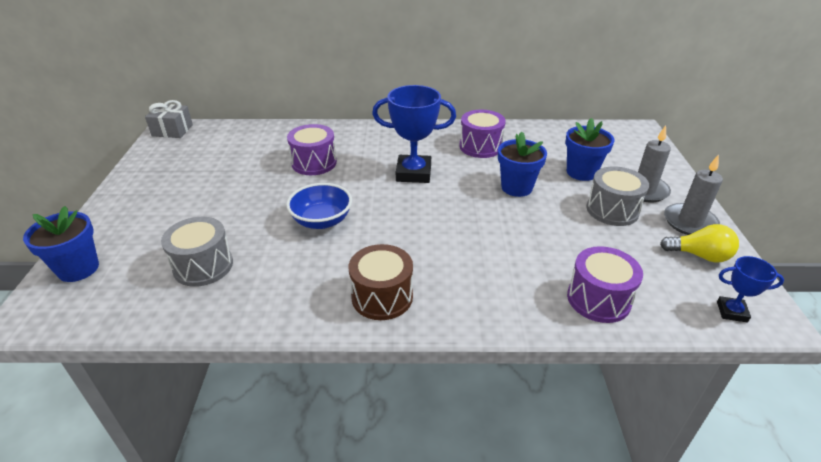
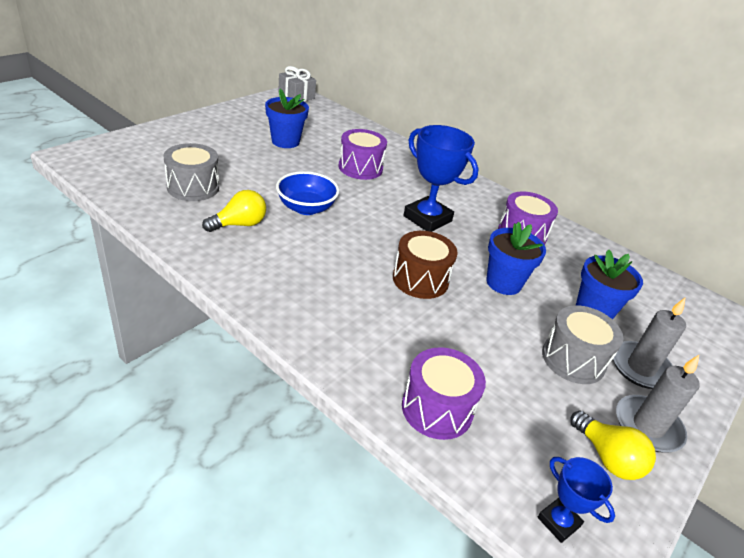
camera: 35 degrees right, 0 degrees up
blue flower pot [23,206,99,282] -> blue flower pot moved to [265,89,309,148]
brown drum [349,244,413,320] -> brown drum moved to [393,231,458,299]
none -> yellow light bulb [202,190,266,232]

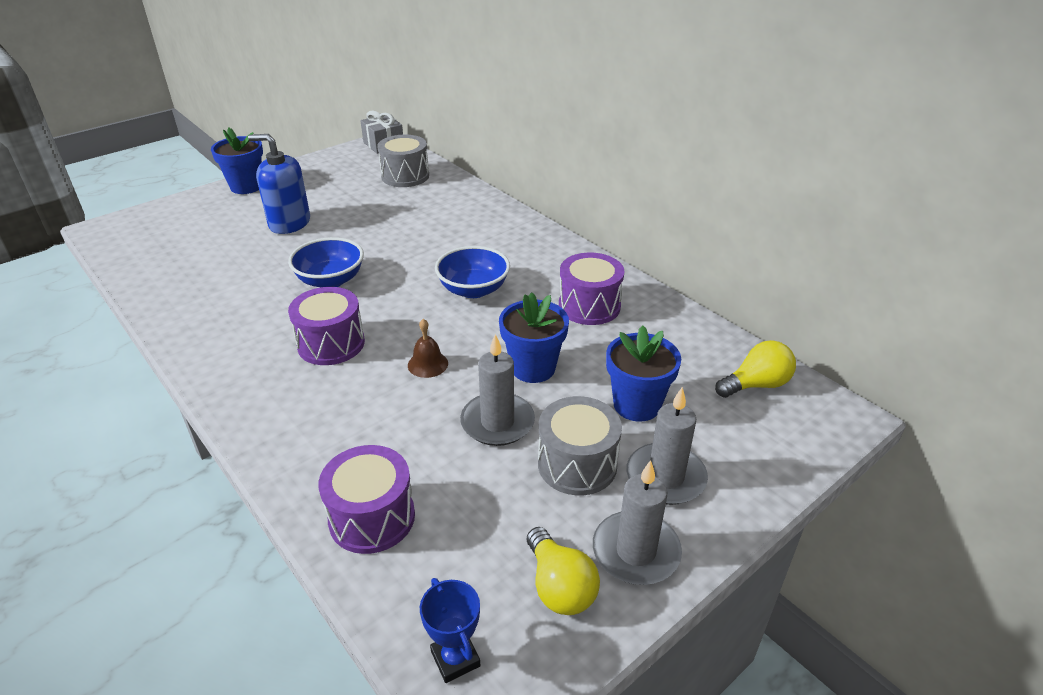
camera: 15 degrees right, 0 degrees up
grey drum [163,143,219,201] -> grey drum moved to [377,135,429,187]
yellow light bulb [202,190,266,232] -> yellow light bulb moved to [715,340,796,398]
blue flower pot [265,89,309,148] -> blue flower pot moved to [211,128,263,194]
purple drum [338,129,387,180] -> purple drum moved to [288,287,365,365]
brown drum [393,231,458,299] -> brown bell [408,319,448,378]
blue trophy [403,125,479,232] -> blue bowl [435,246,510,298]
none -> blue soap dispenser [248,134,310,234]
none -> grey candle [460,334,535,446]

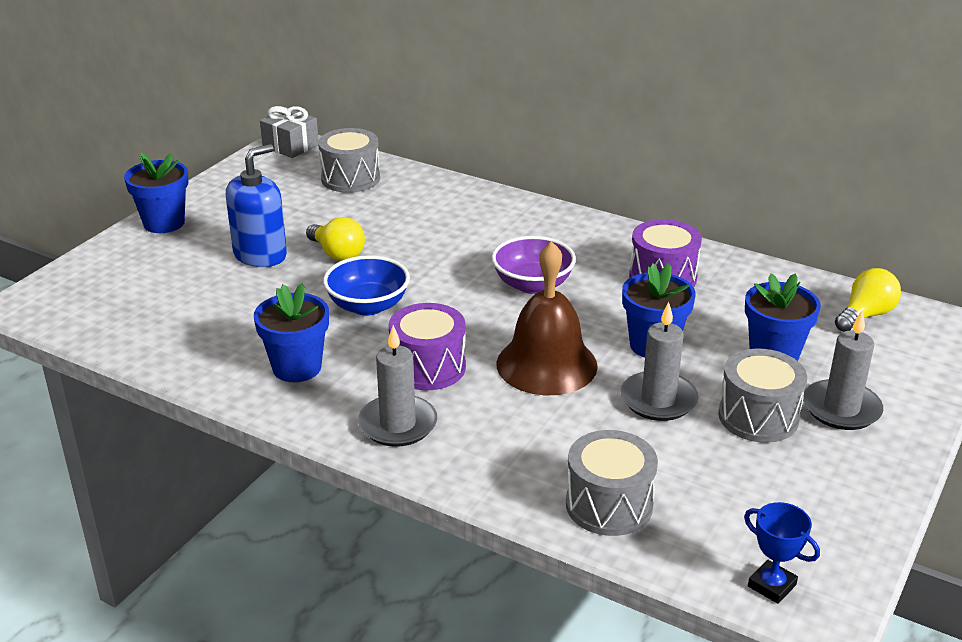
camera: 20 degrees left, 5 degrees down
blue soap dispenser [248,134,310,234] -> blue soap dispenser turned 135 degrees clockwise [226,144,287,267]
purple drum [318,445,415,554] -> grey drum [566,430,658,536]
brown bell [408,319,448,378] -> brown bell [496,241,598,395], size x2.28
blue bowl [435,246,510,298] -> purple bowl [492,236,576,294]
yellow light bulb [527,527,600,615] -> yellow light bulb moved to [306,217,365,261]
grey candle [593,460,682,585] -> grey candle moved to [358,325,437,447]
none -> blue flower pot [254,284,329,382]

